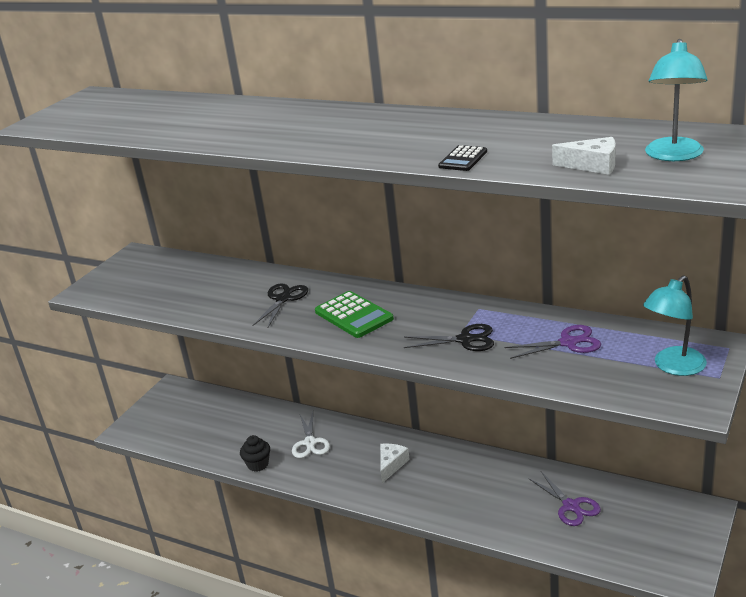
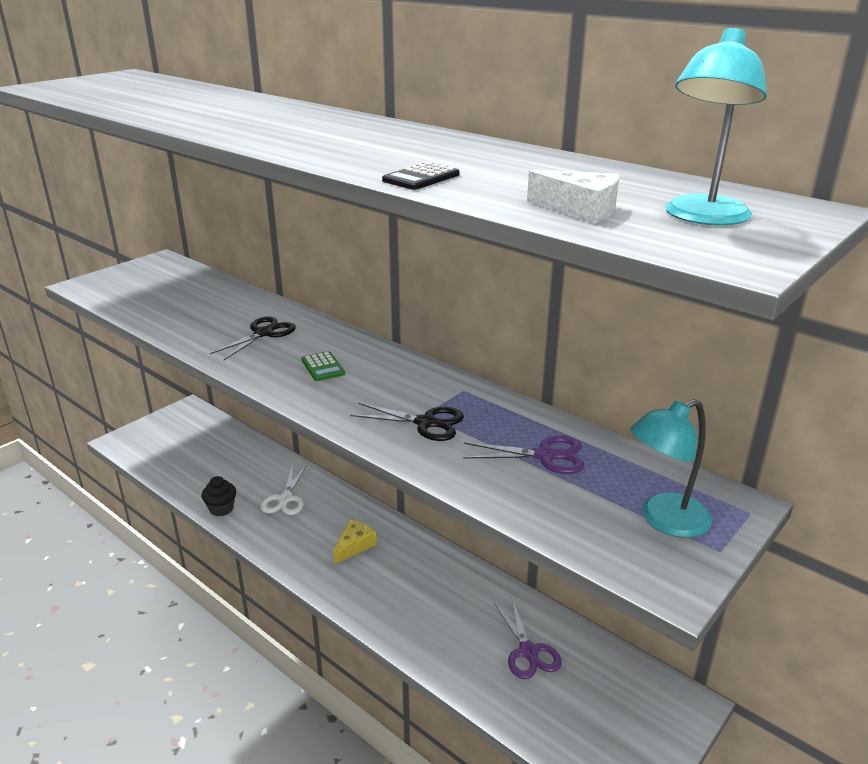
camera: 10 degrees right, 0 degrees up
green calculator [315,291,394,338] -> green calculator [301,351,345,381], size x0.56
white cheese [380,443,410,483] -> yellow cheese [333,519,377,564]

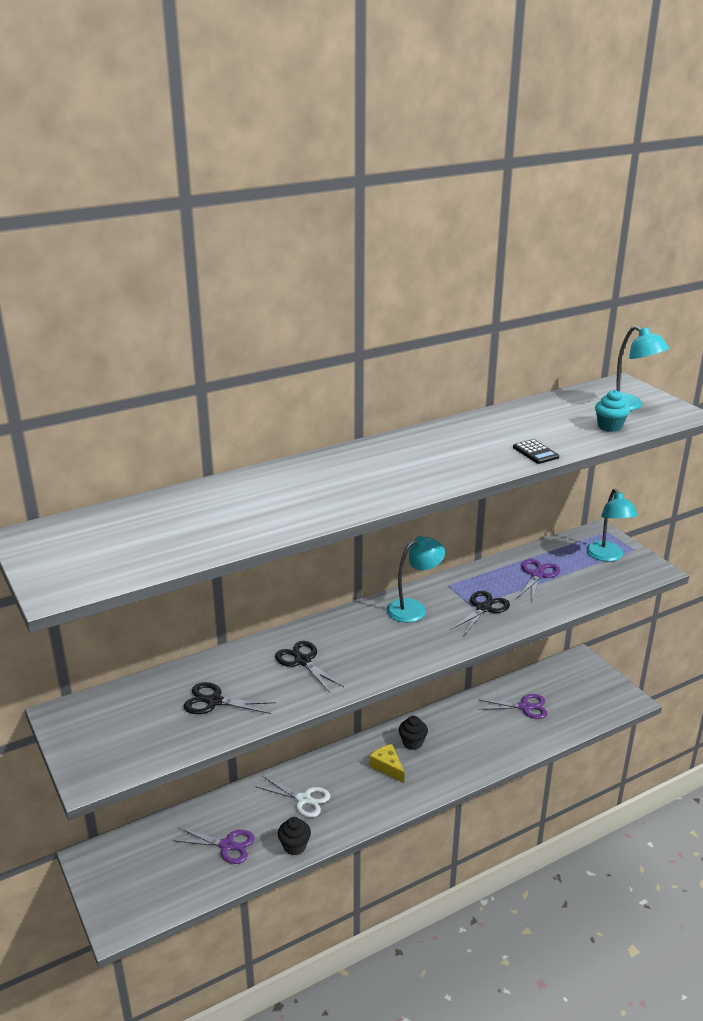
camera: 70 degrees left, 0 degrees up
green calculator [301,351,345,381] -> none
white cheese [527,170,619,223] -> turquoise cupcake [595,390,630,432]
none -> purple scissors [173,828,255,864]
none -> black scissors [183,682,275,714]
none -> turquoise lamp [386,536,445,623]
none -> black cupcake [399,716,428,750]

